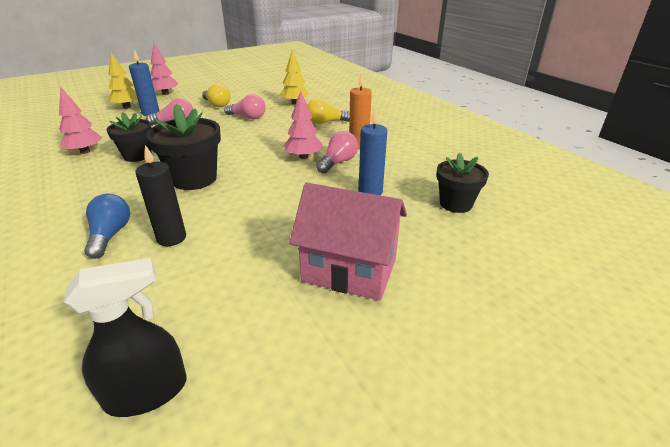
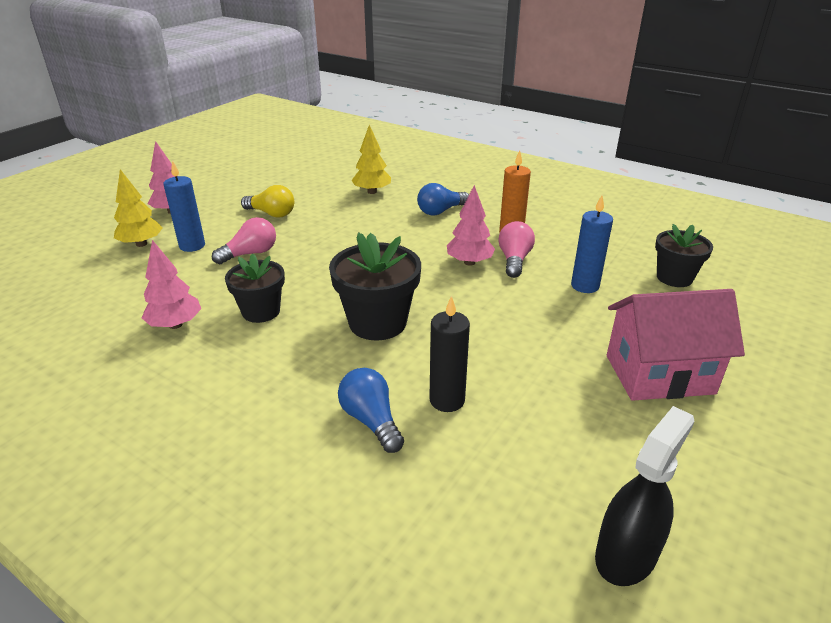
camera: 25 degrees left, 0 degrees up
pink light bulb [224,94,266,119] -> none
yellow light bulb [308,98,350,124] -> blue light bulb [417,183,469,215]

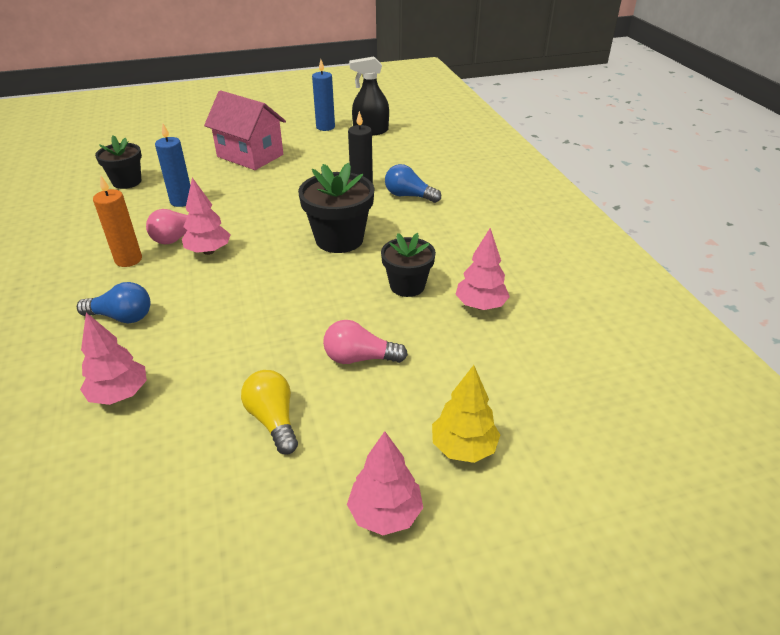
camera: 140 degrees left, 5 degrees up
blue candle [163,161,205,252] -> blue candle moved to [312,59,335,131]
blue light bulb [338,368,404,453] -> blue light bulb turned 105 degrees clockwise [385,164,441,203]
yellow tree [351,125,391,194] -> pink tree [80,313,147,405]

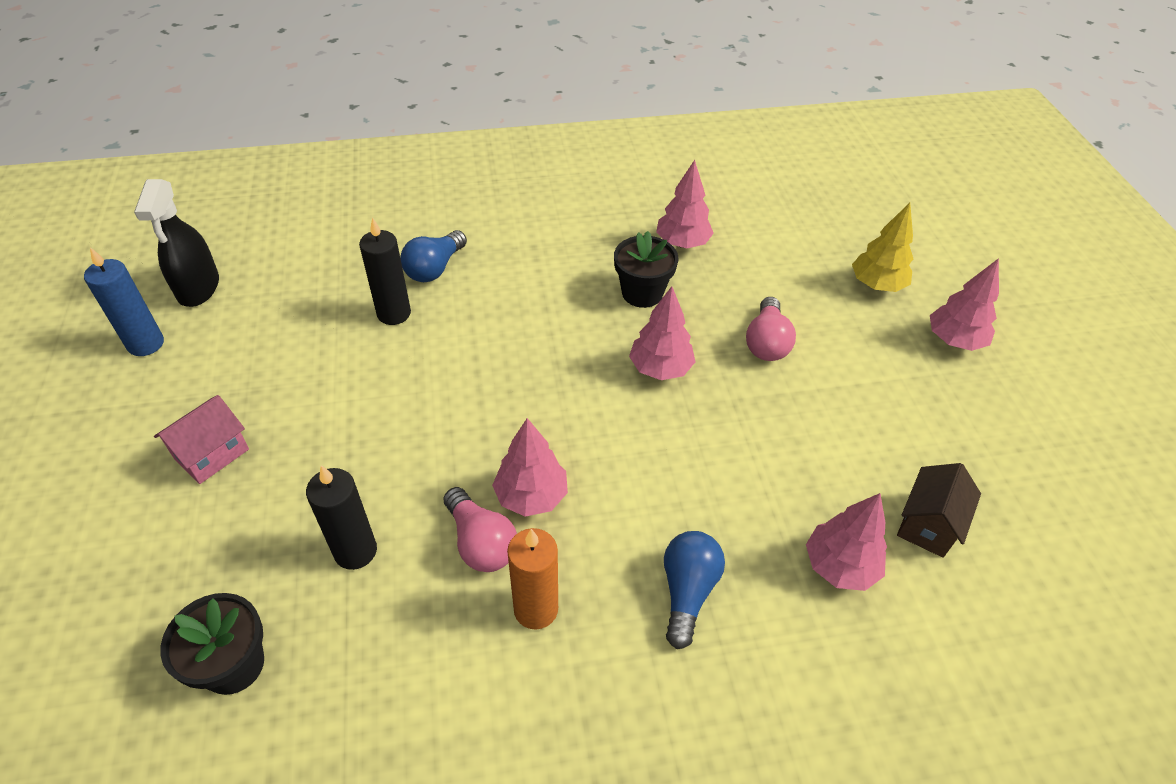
camera: 85 degrees left, 10 degrees up
blue candle [155,124,190,207] -> black candle [306,465,377,570]
pink house [204,90,286,170] -> pink house [154,395,249,484], size x0.57
yellow light bulb [241,370,298,455] -> none
black flower pot [298,162,375,253] -> none
none -> pink tree [629,286,695,380]
none -> brown house [897,463,981,558]

